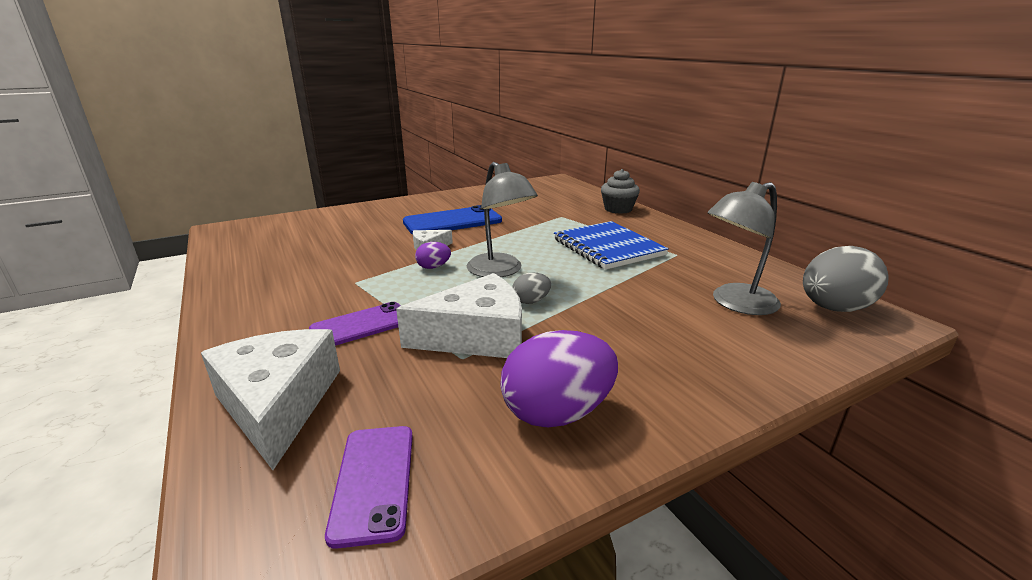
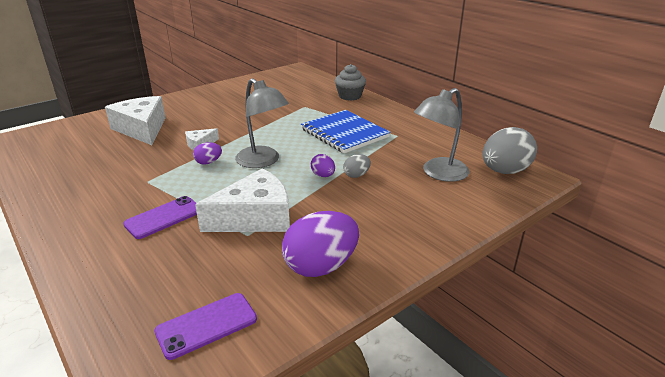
camera: 10 degrees left, 5 degrees up
white cheese [201,329,340,470] -> white cheese moved to [105,96,166,145]
purple phone [325,426,413,549] -> purple phone turned 75 degrees clockwise [154,293,257,360]
blue phone [403,205,502,235] -> none
grey egg [512,273,551,304] -> grey egg moved to [343,154,371,178]
none -> purple egg [311,154,335,177]

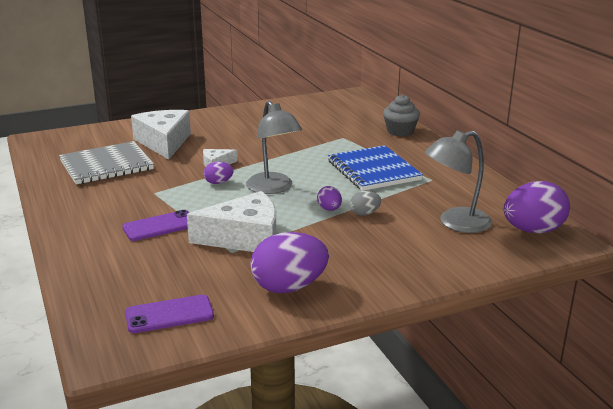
camera: 15 degrees right, 5 degrees down
grey egg [483,127,537,174] -> purple egg [504,181,570,233]
none -> grey notebook [59,141,154,184]

